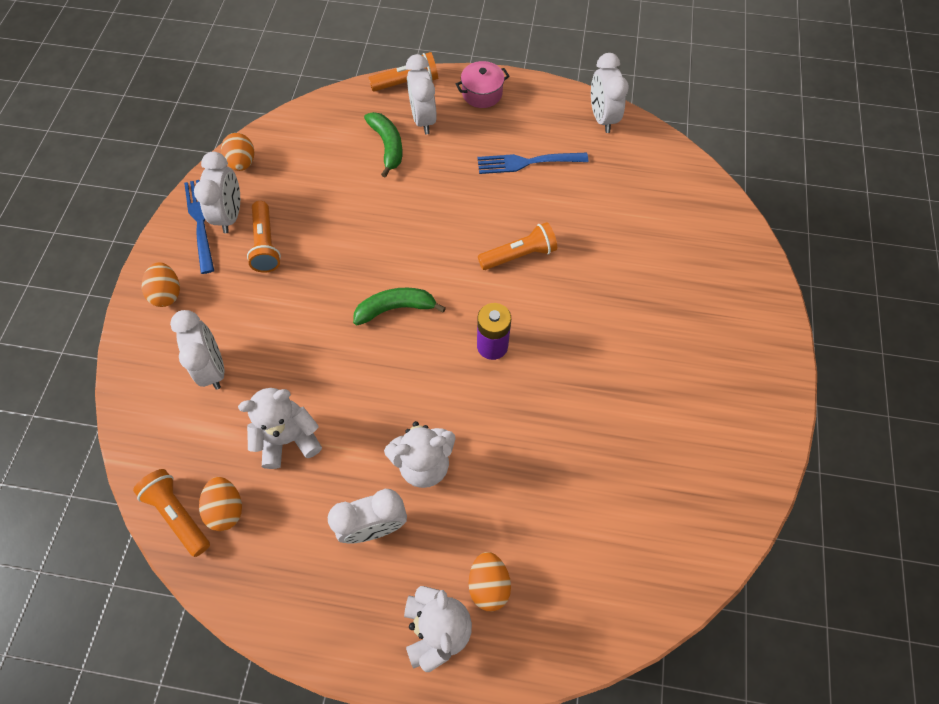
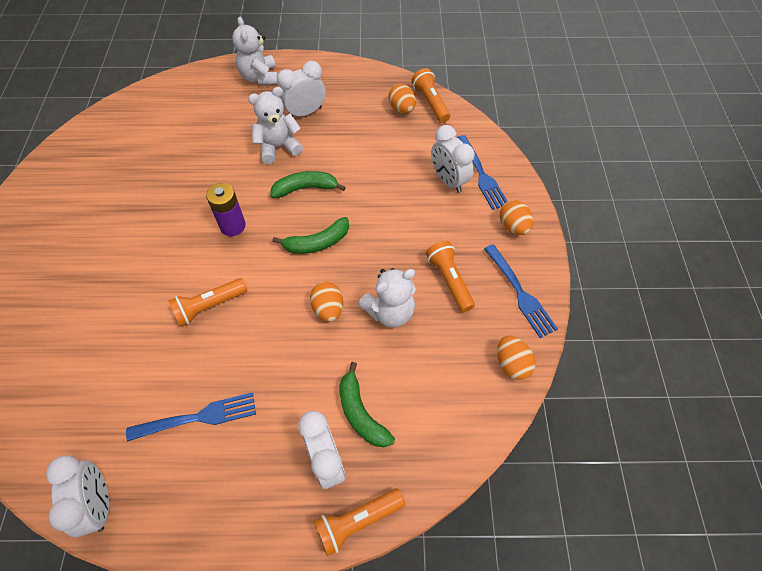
camera: 170 degrees right, 5 degrees down
orange flashlight [133,469,210,557] -> orange flashlight turned 150 degrees counterclockwise [411,68,450,123]
white clock [194,152,240,233] -> none
white teddy bear [238,388,322,469] -> white teddy bear moved to [358,268,416,327]
pink pot [456,61,510,108] -> none
orange egg [469,552,511,612] -> orange egg moved to [310,281,343,322]
none -> green banana [270,171,346,198]
none -> blue fork [457,135,508,210]

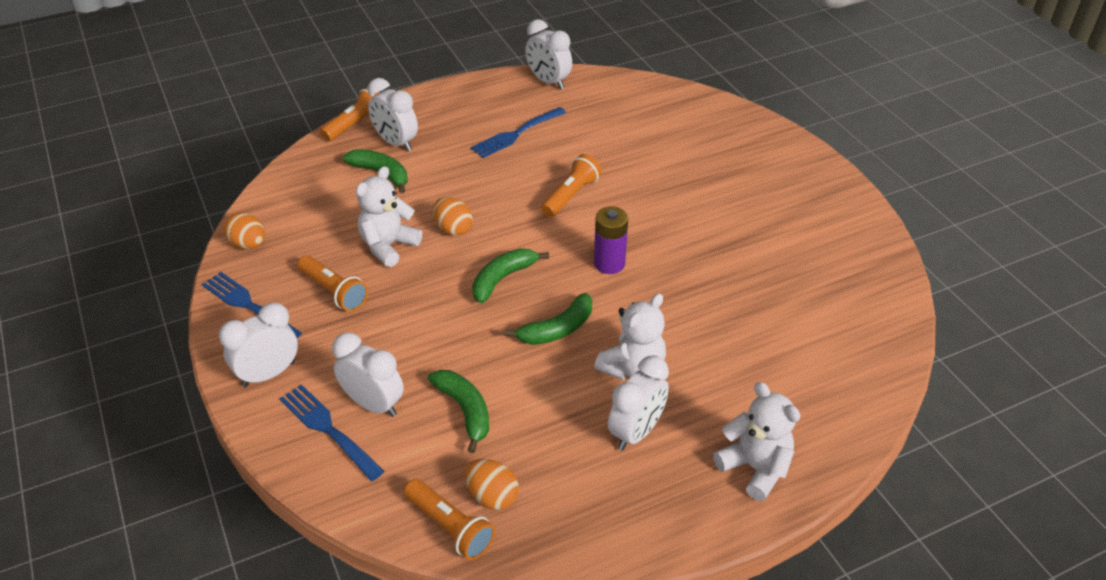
camera: 155 degrees right, 15 degrees down
orange egg [500,200,533,235] -> white clock [219,302,298,387]
none -> green banana [428,370,489,453]

